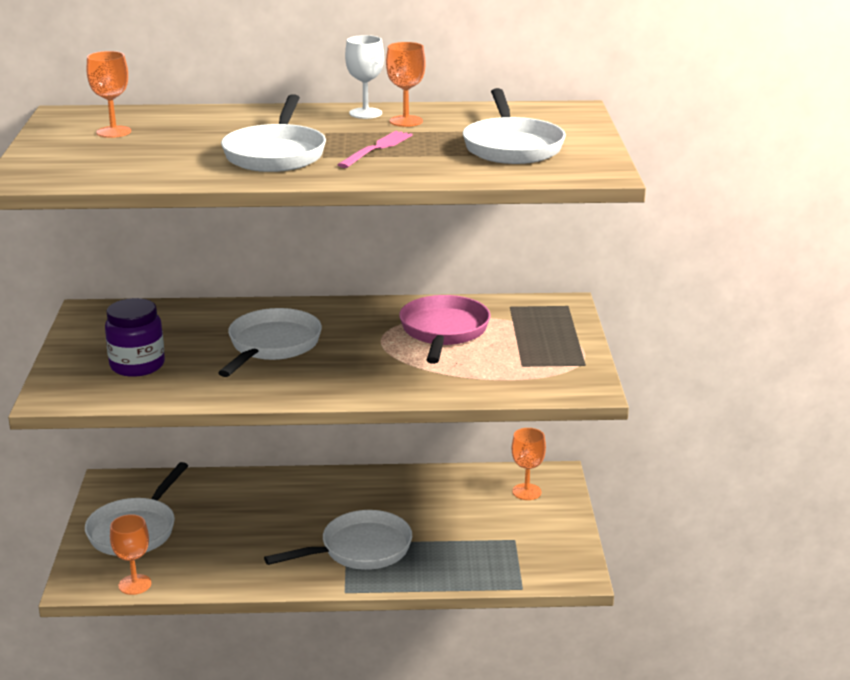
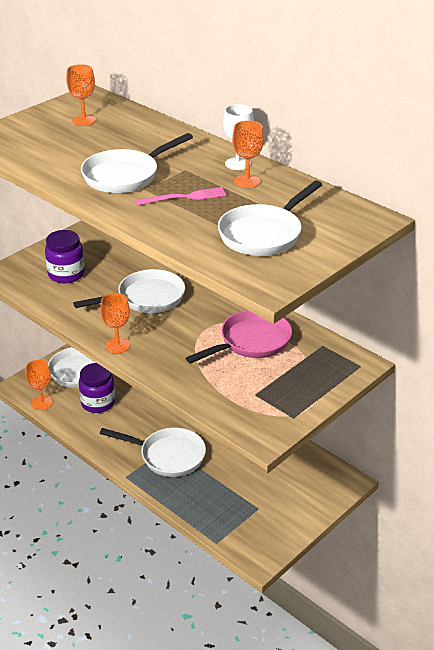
camera: 45 degrees right, 10 degrees up
orange goblet [512,428,546,500] -> orange goblet moved to [100,293,130,353]
none -> purple jar [79,363,115,413]

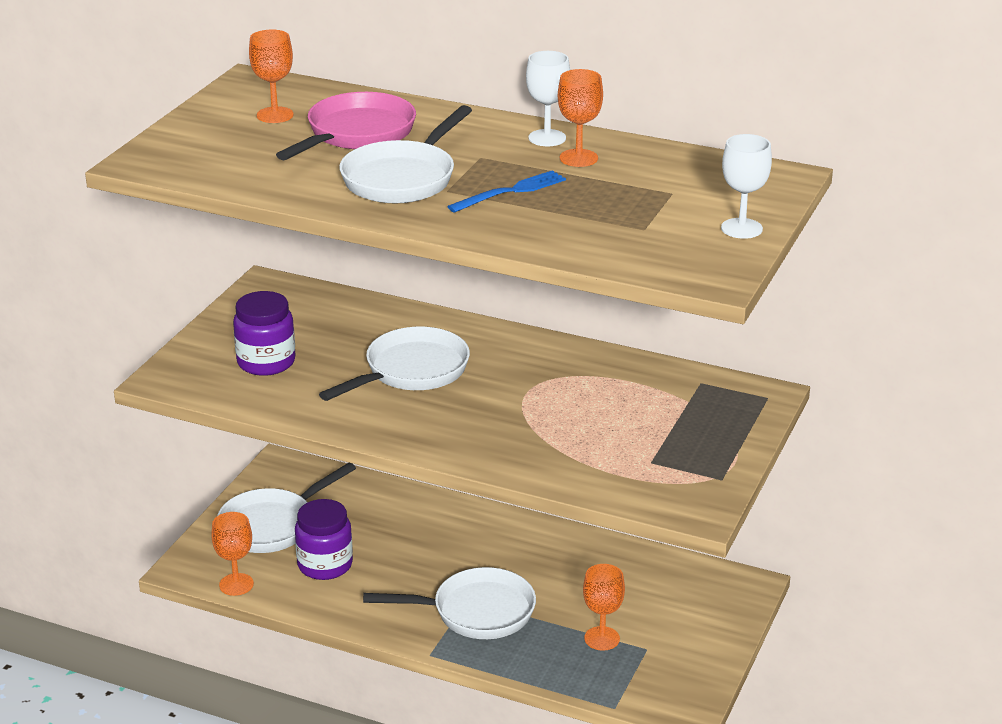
camera: 20 degrees left, 5 degrees down
orange goblet [100,293,130,353] -> orange goblet moved to [583,564,625,651]
pink fork [136,187,227,205] -> blue fork [447,170,566,213]
pink pan [185,310,292,364] -> pink pan moved to [276,92,416,160]
white pan [218,180,322,256] -> none
none -> white goblet [721,134,772,239]

